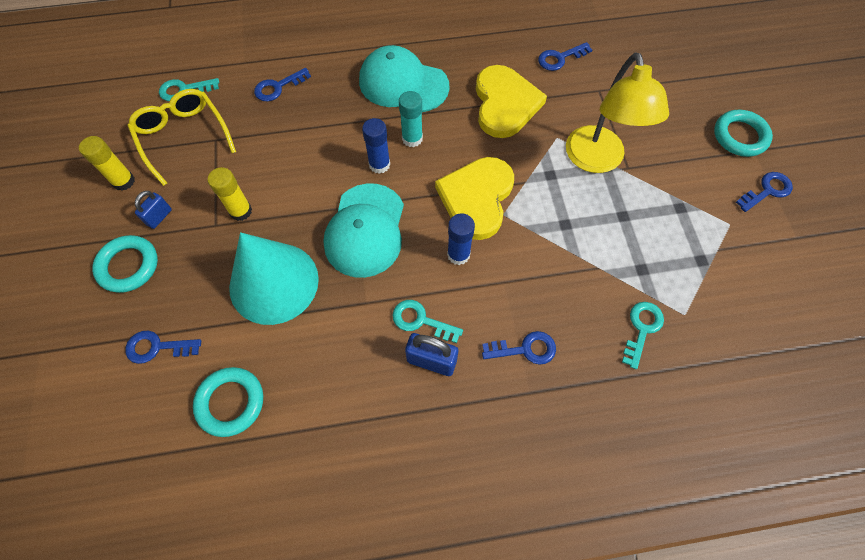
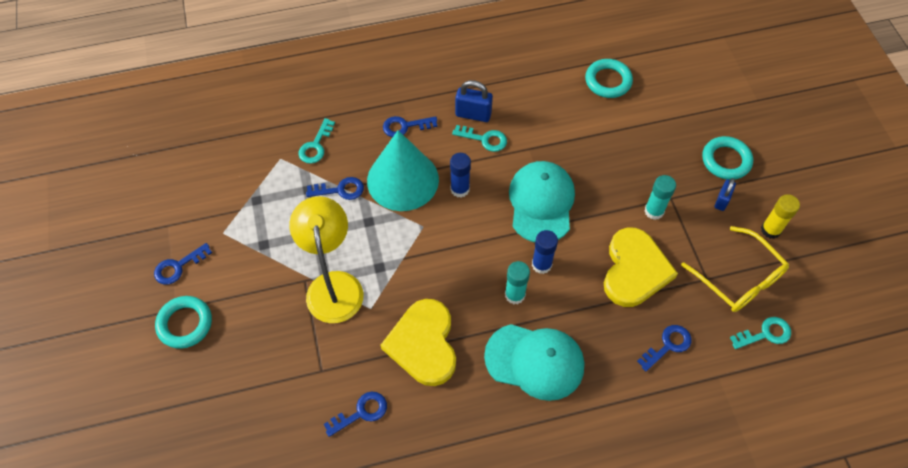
camera: 175 degrees right, 5 degrees down
blue key [125,331,201,364] -> blue key moved to [306,177,364,200]
yellow glue stick [208,167,252,221] -> turquoise glue stick [645,175,676,220]
turquoise cone [229,232,319,325] -> turquoise cone moved to [367,130,439,211]
yellow heart [435,157,514,240] -> yellow heart moved to [604,227,678,307]

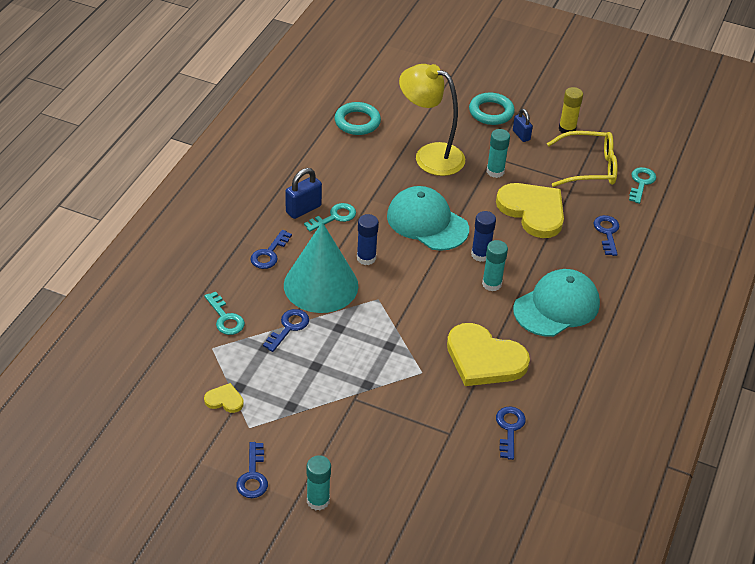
camera: 55 degrees left, 15 degrees down
turquoise ring [155,296,212,349] -> turquoise glue stick [307,455,331,511]
yellow lamp [289,196,363,323] -> yellow lamp moved to [399,64,465,176]
none -> yellow heart [204,383,244,413]

